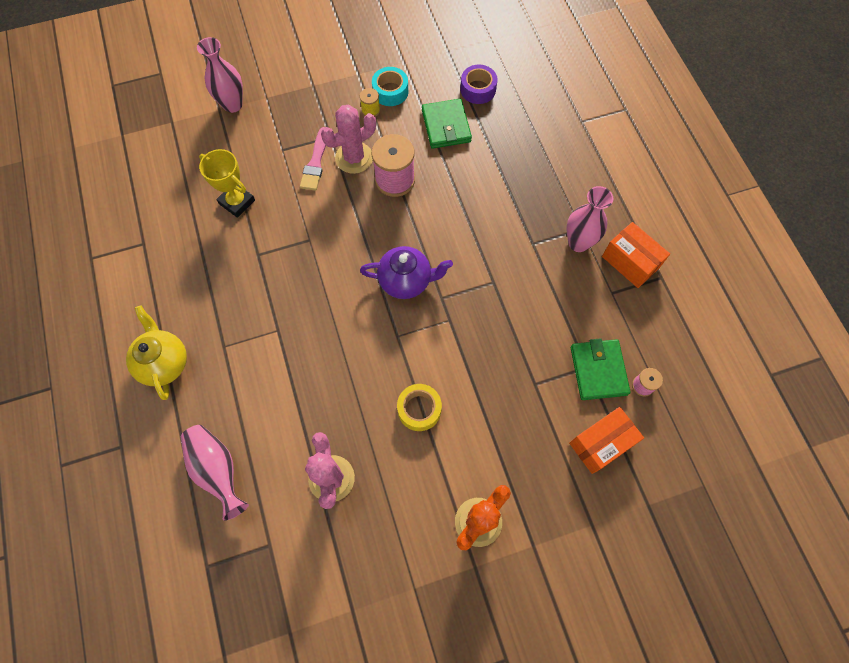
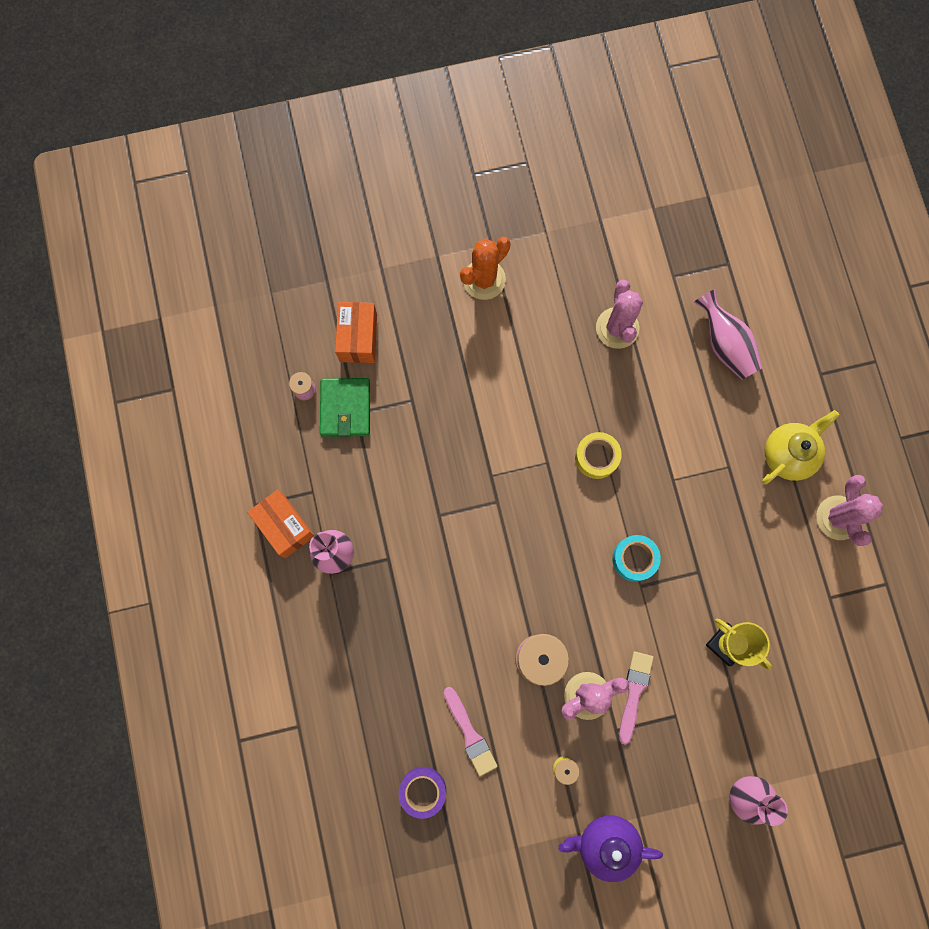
camera: 175 degrees left, 10 degrees up
yellow teapot [126,305,187,400] -> yellow teapot turned 120 degrees counterclockwise [762,410,839,484]
purple teapot [360,246,453,299] -> purple teapot moved to [558,815,663,882]
turquoise tape [372,67,408,106] -> turquoise tape moved to [612,535,661,582]
yellow tape [397,384,442,431] -> yellow tape moved to [575,432,622,479]
green wallet [422,99,472,149] -> pink brush [444,687,498,776]
orange box [569,407,644,474] -> orange box turned 60 degrees counterclockwise [335,302,377,363]
none -> pink cactus [816,475,883,546]

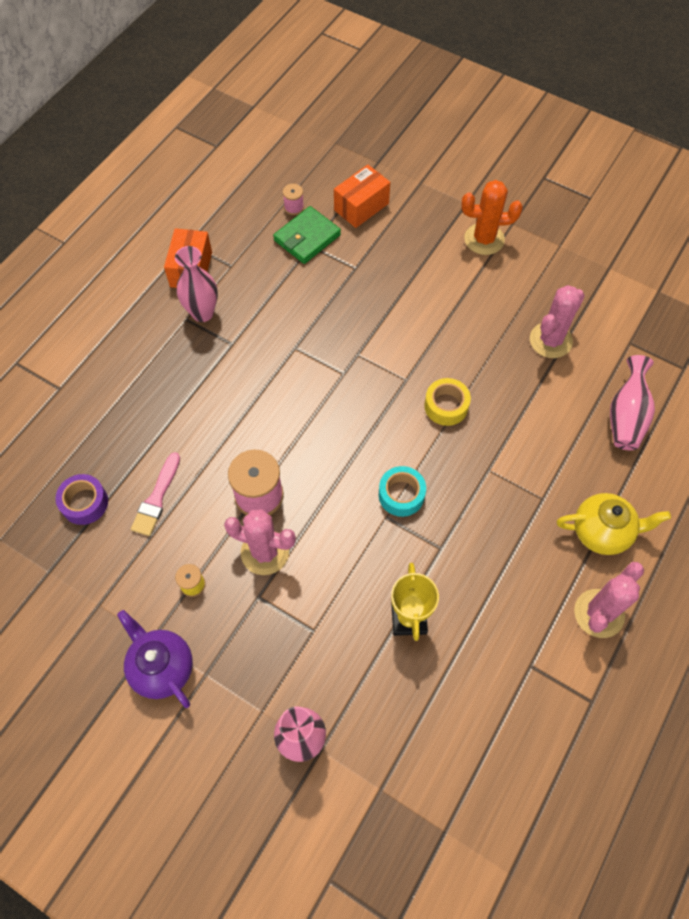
camera: 45 degrees right, 15 degrees down
pink brush [619,651,654,745] -> none

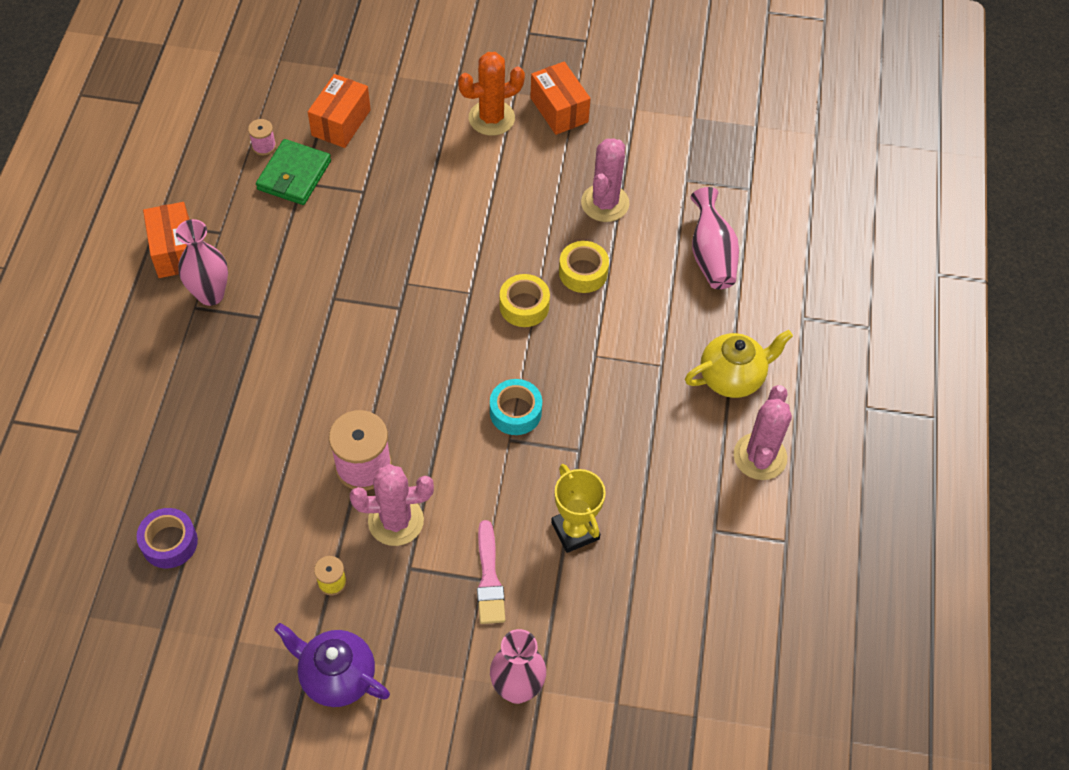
camera: 25 degrees left, 5 degrees down
pink brush [131,452,180,536] -> pink brush moved to [477,520,505,624]
none -> orange box [530,62,591,135]
none -> yellow tape [559,241,609,293]

